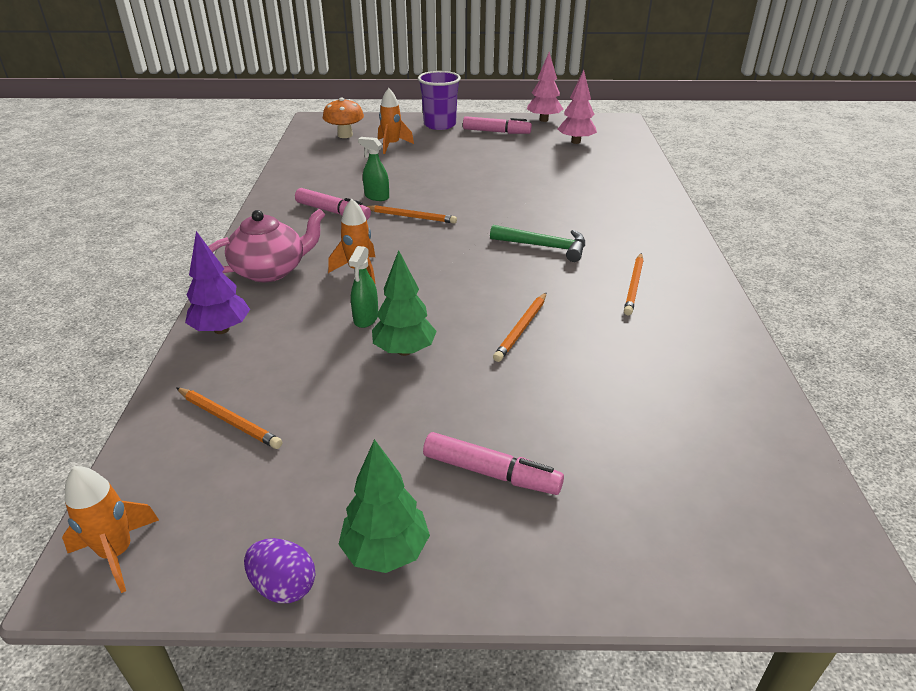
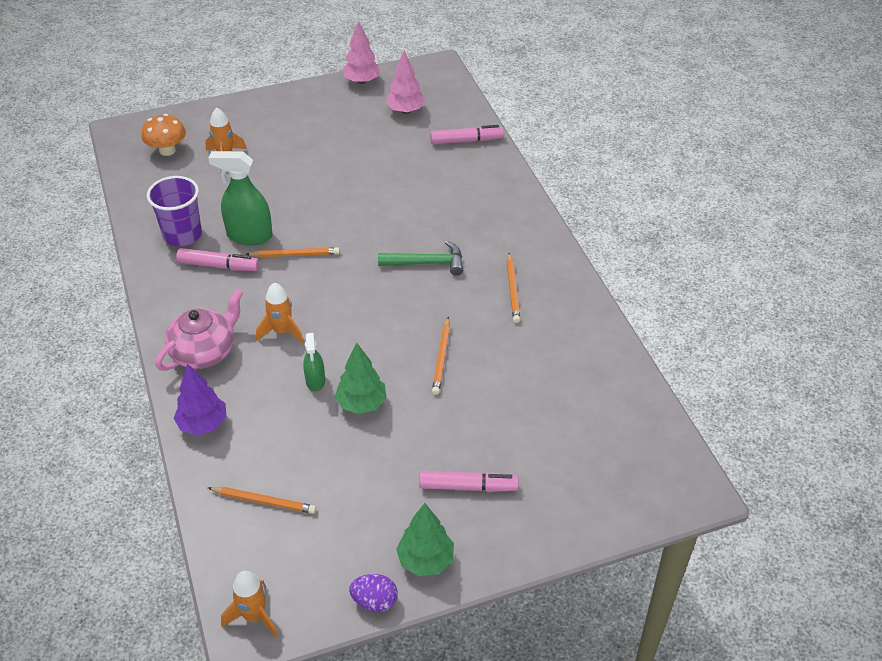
camera: 20 degrees left, 10 degrees up
green spray bottle [358,137,389,201] -> green spray bottle [208,151,273,245], size x1.76
purple cup [418,71,461,130] -> purple cup moved to [147,176,202,246]
pink marker [463,116,532,134] -> pink marker moved to [430,125,504,144]

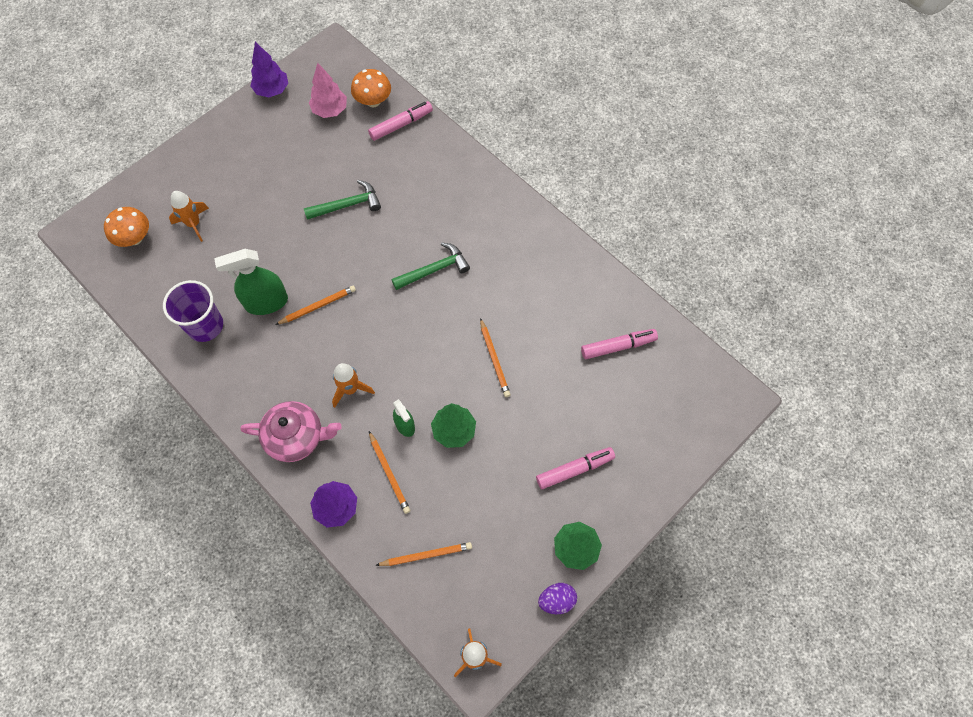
camera: 25 degrees left, 20 degrees up
pink teapot [155,289,243,371] -> pink teapot turned 75 degrees clockwise [240,401,342,462]
pink marker [176,248,259,271] -> pink marker moved to [581,329,658,359]
pink tree [342,21,381,84] -> purple tree [250,42,288,97]
orange pencil [507,253,520,323] -> orange pencil moved to [369,431,411,514]
none -> green hammer [304,180,381,220]
none -> orange mushroom [351,69,391,108]

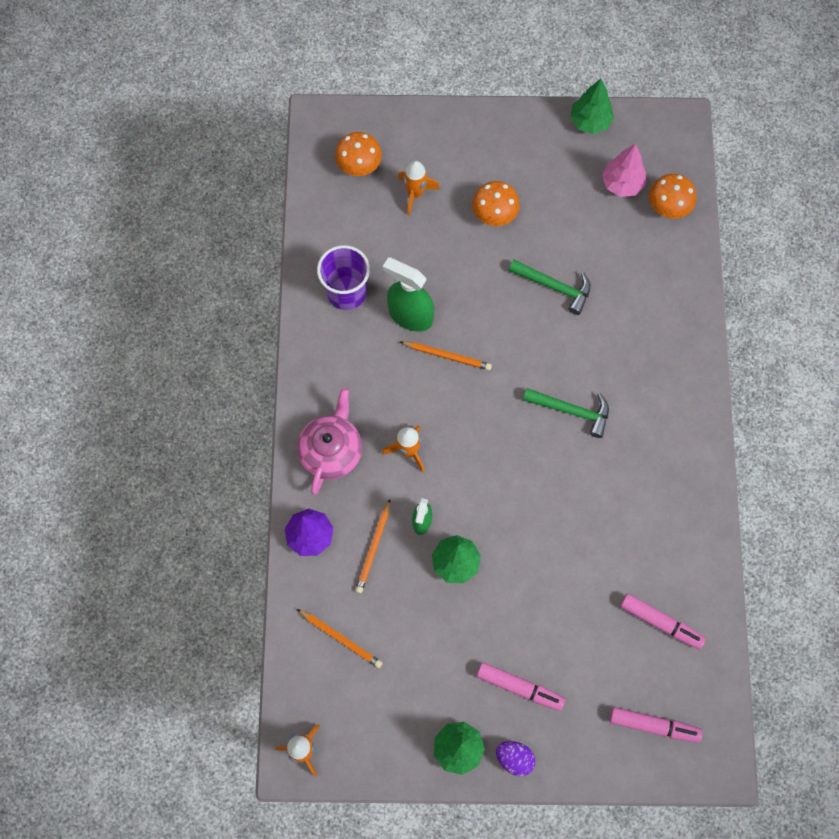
camera: 45 degrees right, 5 degrees up
pink teapot [240,401,342,462] -> pink teapot turned 120 degrees counterclockwise [297,388,362,495]
purple tree [250,42,288,97] -> green tree [570,79,614,134]
pink marker [368,101,433,141] -> pink marker moved to [609,707,703,743]
orange pencil [480,318,511,397] -> none
purple egg [538,583,577,614] -> purple egg moved to [496,741,536,776]
none -> orange mushroom [472,181,520,226]

